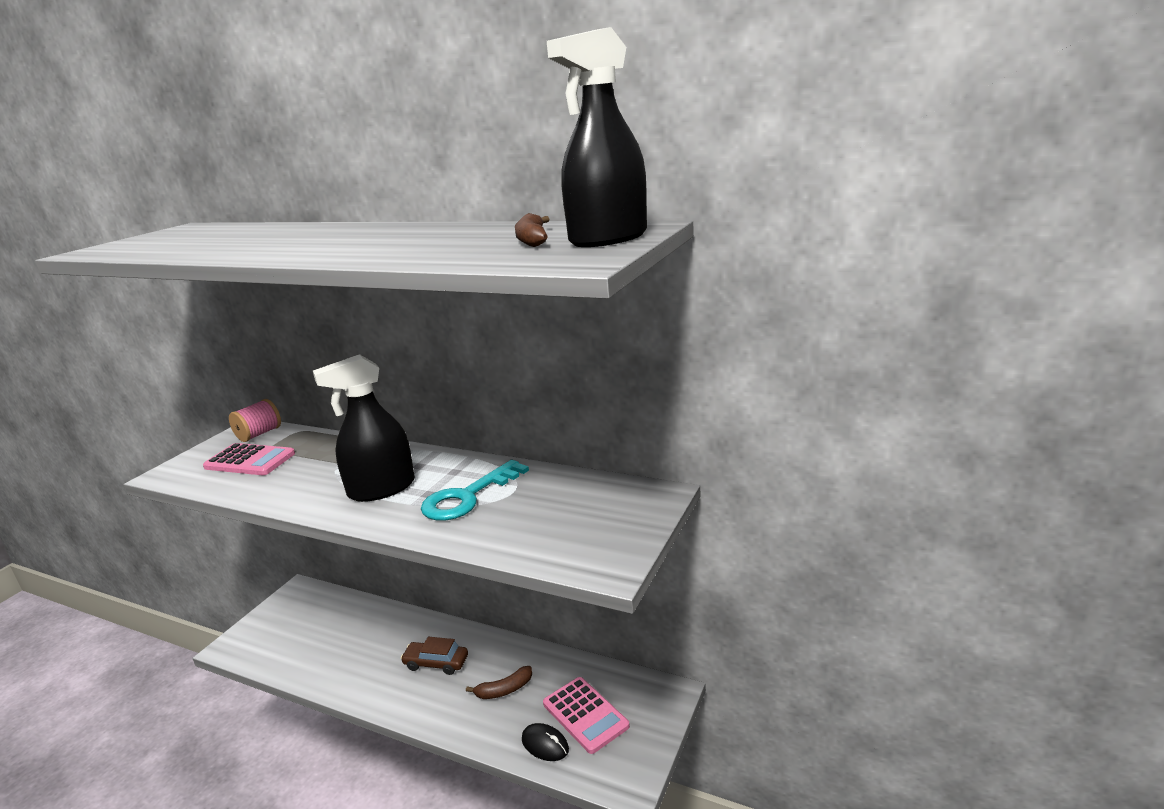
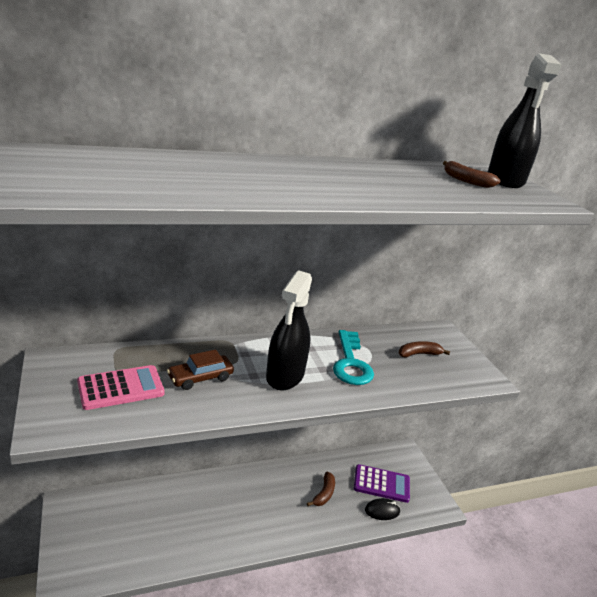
camera: 50 degrees left, 5 degrees up
pink spool [229,399,281,442] -> none
brown car [401,637,468,675] -> brown car moved to [167,350,234,390]
pink calculator [543,677,630,754] -> purple calculator [354,464,410,503]
none -> brown banana [399,341,450,358]

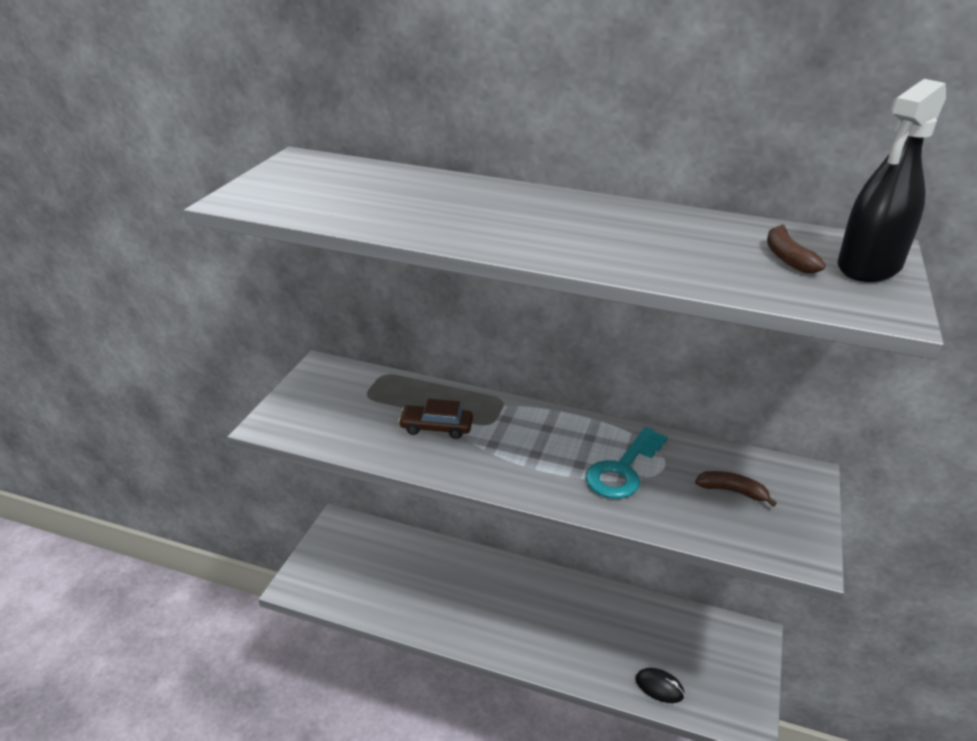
camera: 40 degrees right, 5 degrees up
pink calculator [77,365,164,410] -> none
black spray bottle [266,270,312,390] -> none
brown banana [307,472,335,506] -> none
purple calculator [354,464,410,503] -> none

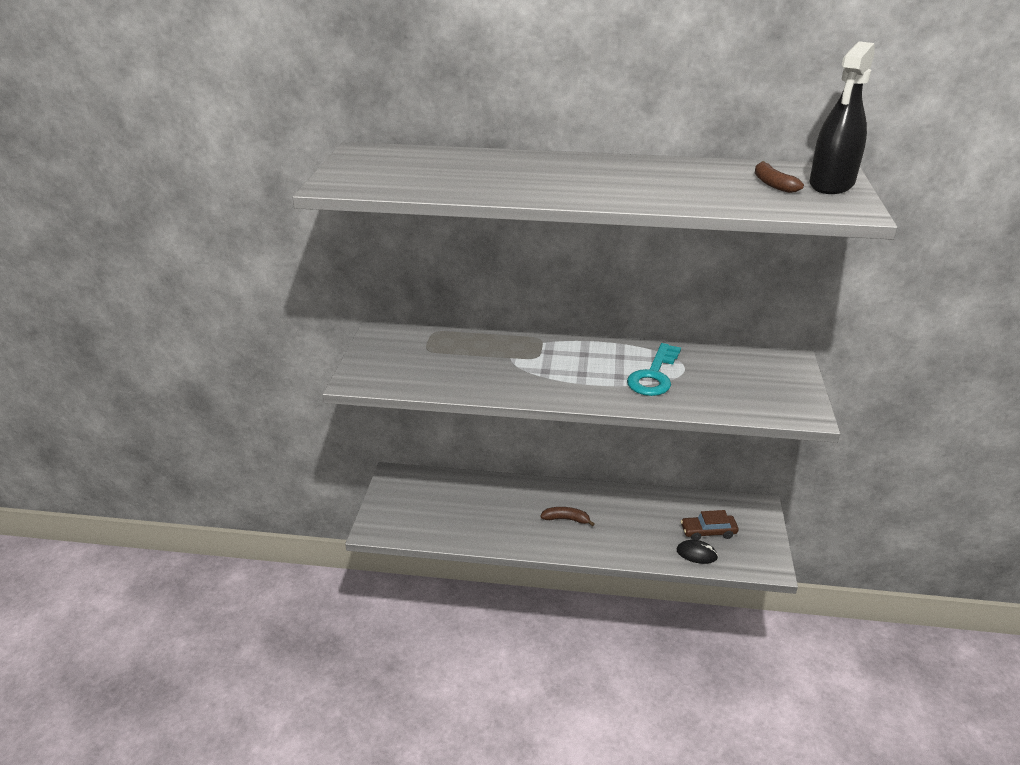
camera: 10 degrees left, 0 degrees up
brown car [398,399,473,439] -> brown car moved to [681,510,738,540]
brown banana [695,471,777,507] -> brown banana moved to [540,507,595,526]

